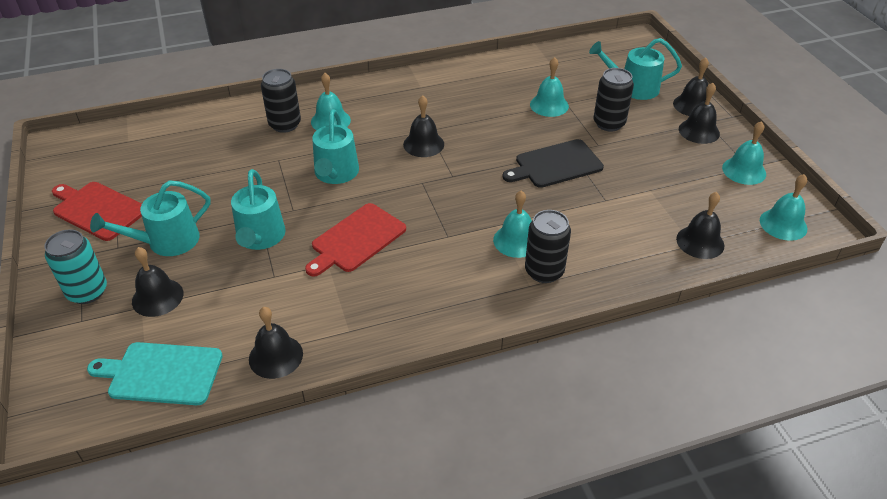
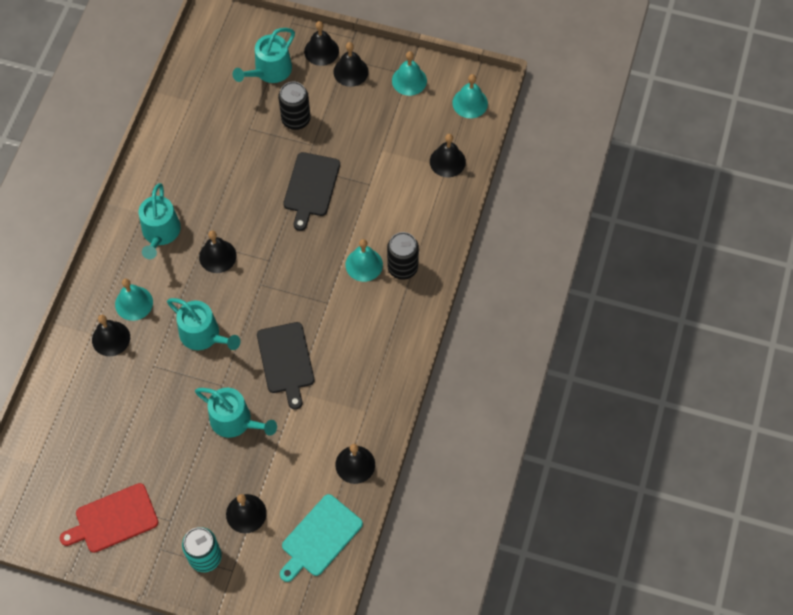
camera: 55 degrees left, 20 degrees up
turquoise watering can [90,180,210,256] -> turquoise watering can moved to [139,183,181,259]
black can [261,69,301,133] -> black bell [92,315,130,356]
red cutting board [305,203,406,276] -> black cutting board [257,322,314,410]
turquoise bell [530,57,569,117] -> none

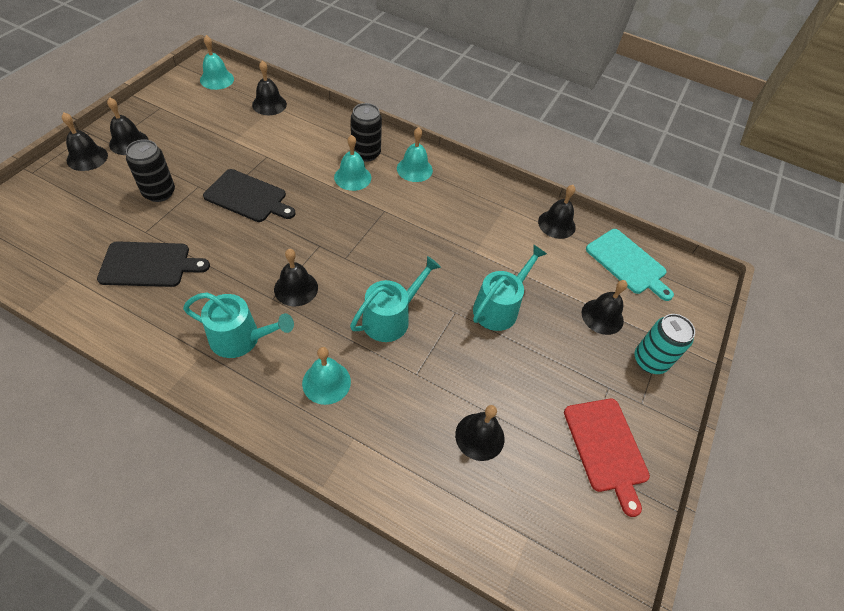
camera: 85 degrees left, 10 degrees down
black bell [92,315,130,356] -> black bell moved to [455,405,505,461]
turquoise watering can [233,28,295,83] -> none
black cutting board [257,322,314,410] -> black cutting board moved to [97,241,210,287]
turquoise bell [392,51,427,96] -> turquoise bell moved to [397,127,433,182]

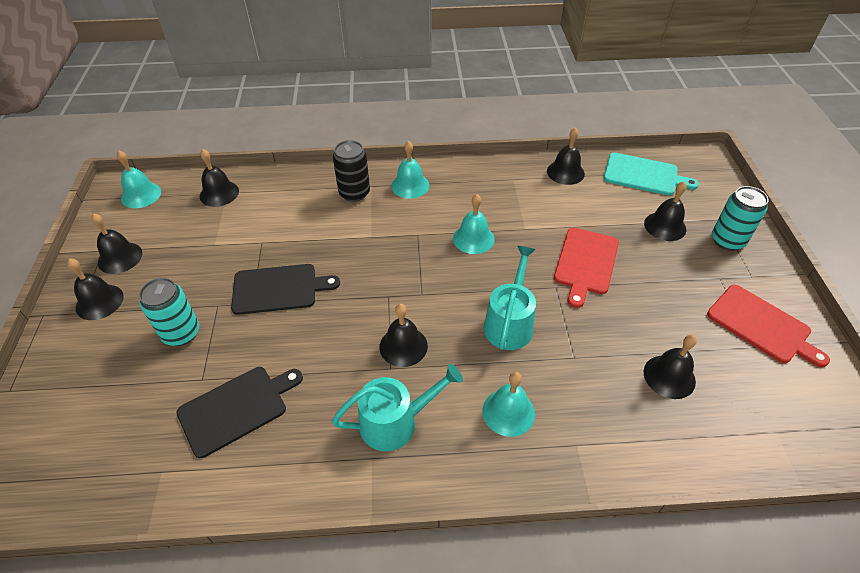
camera: 25 degrees left, 5 degrees down
black bell [62,113,108,171] -> black bell moved to [91,213,142,274]
black can [126,139,175,202] -> turquoise can [139,278,199,346]
turquoise bell [334,135,371,191] -> turquoise bell moved to [453,194,494,254]
turquoise watering can [473,244,547,331] -> red cutting board [554,228,619,308]

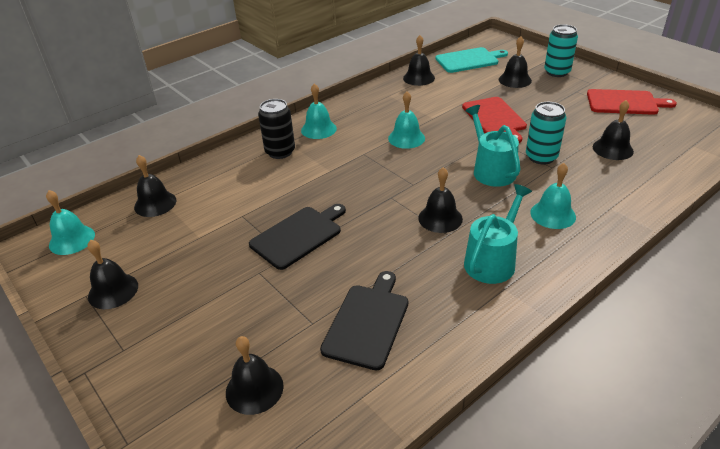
camera: 35 degrees left, 10 degrees down
black bell [67,258,124,320] -> black bell moved to [226,336,284,415]
turquoise can [139,278,199,346] -> turquoise can moved to [526,102,566,165]

